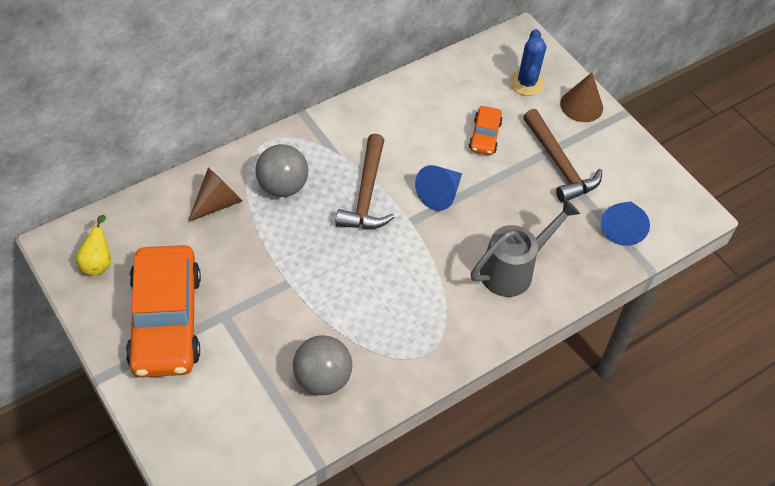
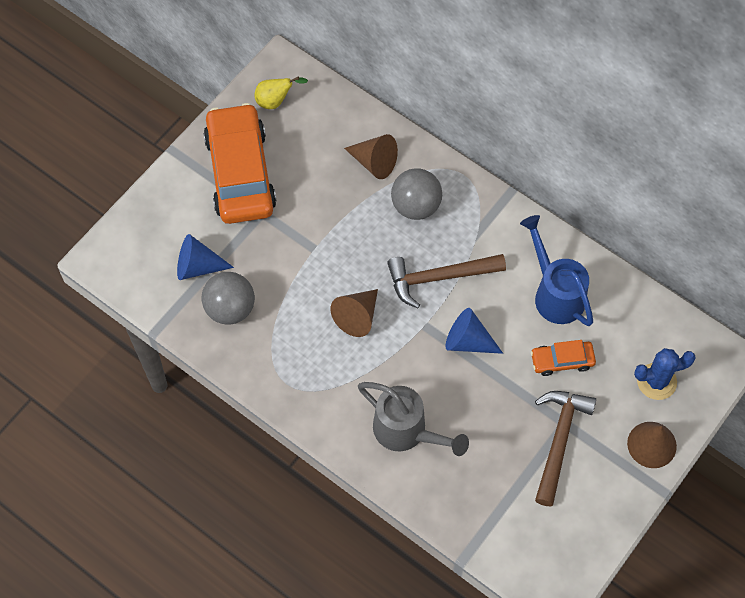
camera: 75 degrees right, 10 degrees up
orange car [126,245,201,378] -> orange car turned 105 degrees clockwise [203,103,277,224]
brown hammer [523,109,602,203] -> brown hammer turned 150 degrees clockwise [535,391,596,506]
blue cone [601,201,650,246] -> blue cone moved to [177,234,234,280]
none -> brown cone [330,289,378,337]
none -> blue watering can [520,215,593,326]

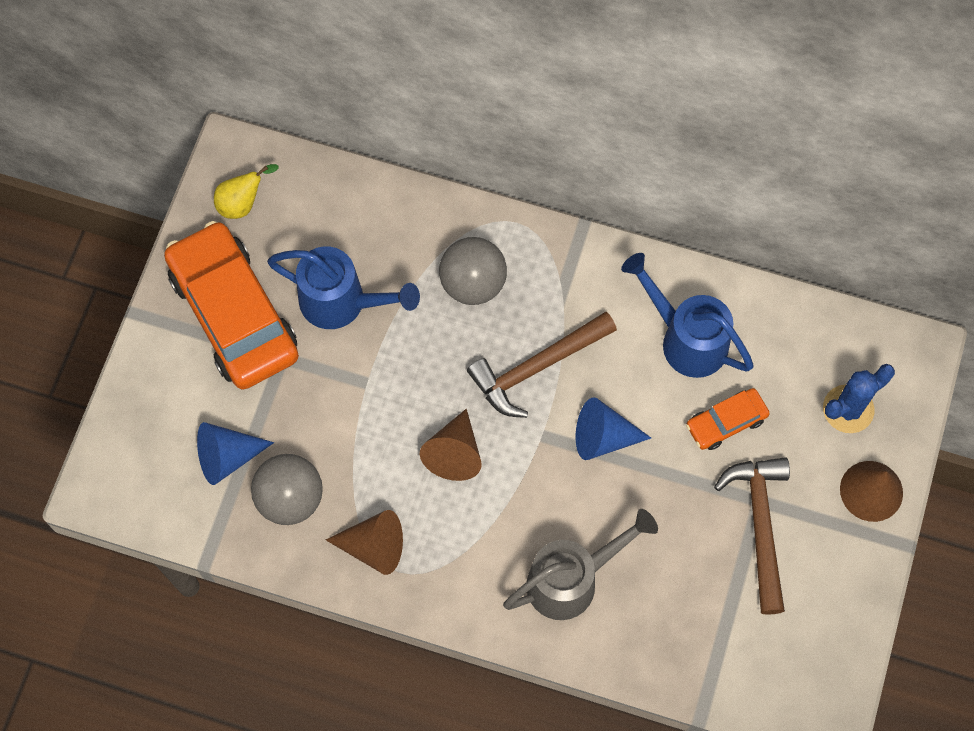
camera: 20 degrees left, 5 degrees up
brown cone [344,134,398,179] -> brown cone moved to [326,510,403,575]
grey watering can [358,382,469,456] -> grey watering can turned 45 degrees counterclockwise [503,509,658,620]
none -> blue watering can [267,246,420,329]

